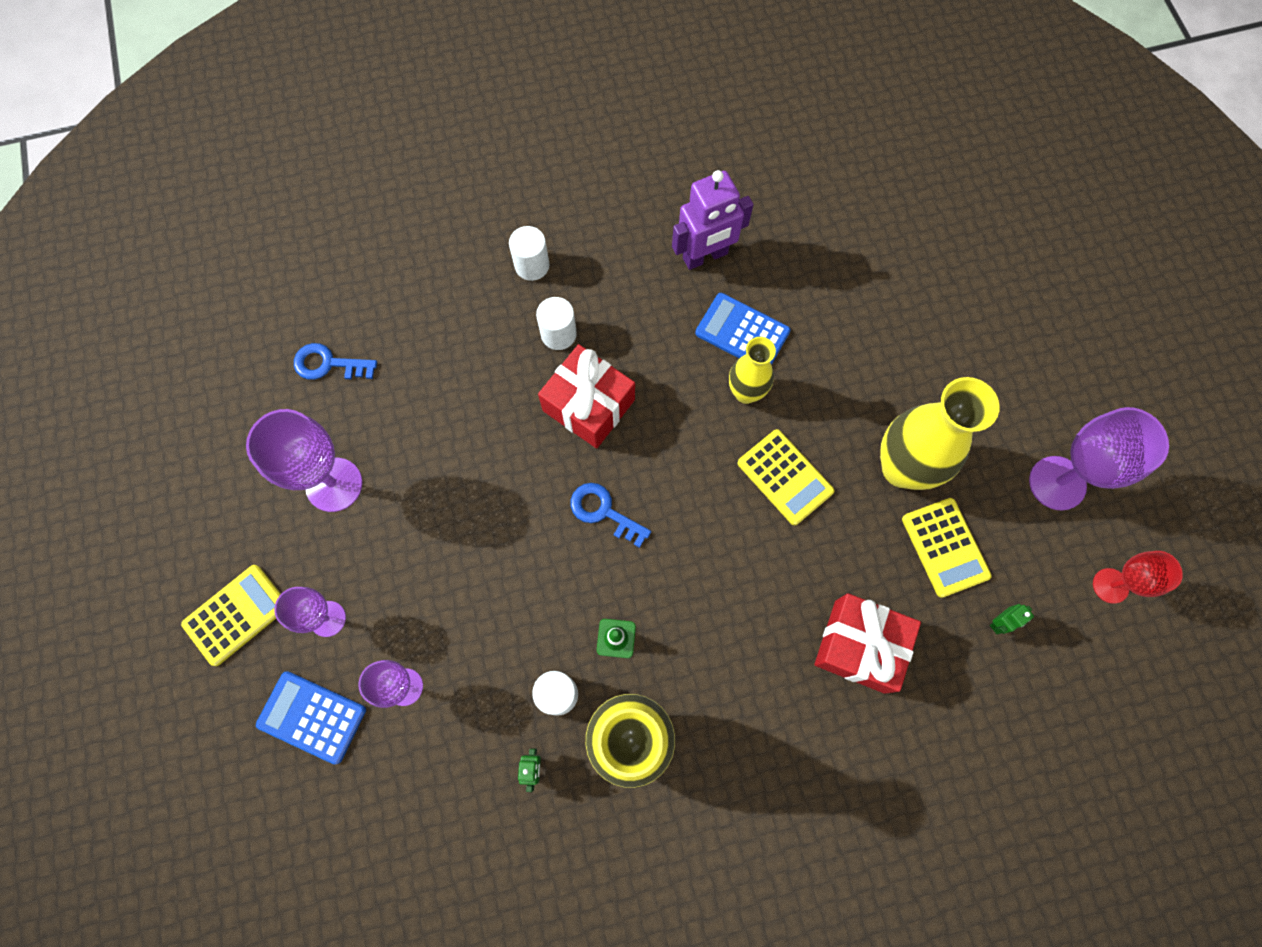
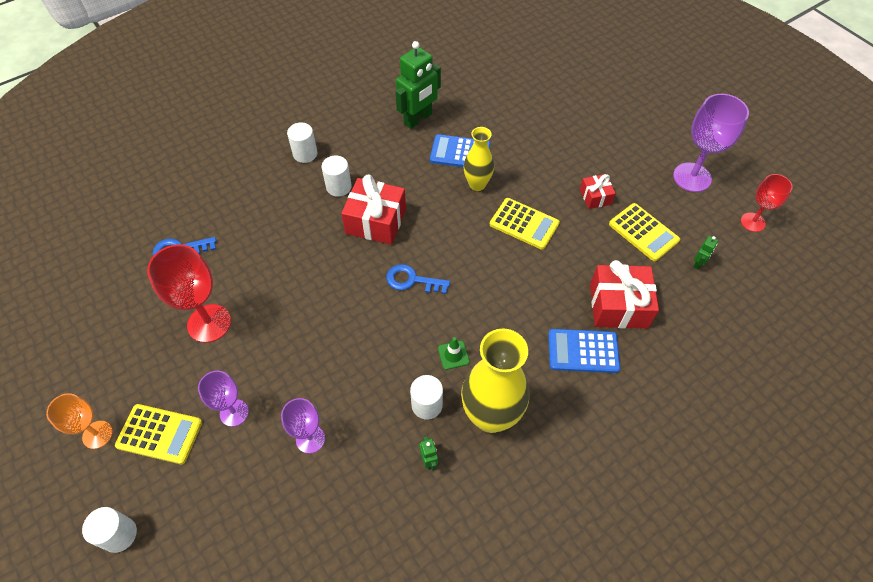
camera: 20 degrees left, 15 degrees down
yellow calculator [181,565,281,666] -> yellow calculator turned 75 degrees clockwise [115,404,202,464]
purple goblet [246,409,362,512] -> red goblet [147,244,231,343]
blue calculator [256,671,366,765] -> blue calculator moved to [548,329,620,373]
purple robot [672,170,753,270] -> green robot [395,41,441,129]
yellow vase [880,377,1000,490] -> red gift [580,174,616,209]
none -> orange goblet [46,393,113,449]
none -> white cylinder [82,507,137,553]

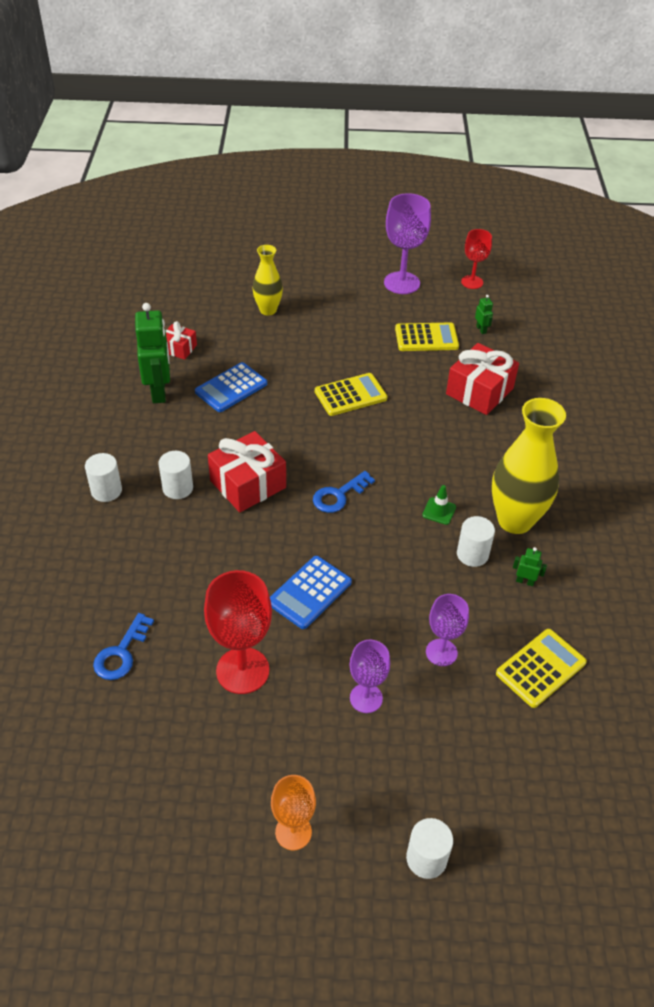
camera: 55 degrees left, 10 degrees down
yellow calculator [115,404,202,464] -> yellow calculator moved to [496,629,587,708]
yellow vase [464,127,494,191] -> yellow vase moved to [253,245,283,315]
blue calculator [548,329,620,373] -> blue calculator moved to [270,556,352,629]
red gift [580,174,616,209] -> red gift moved to [166,321,197,360]

